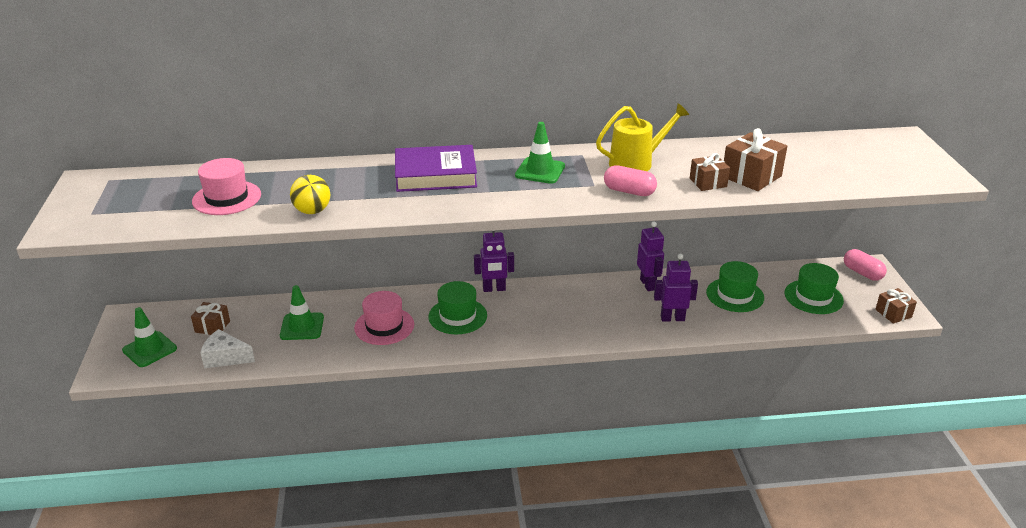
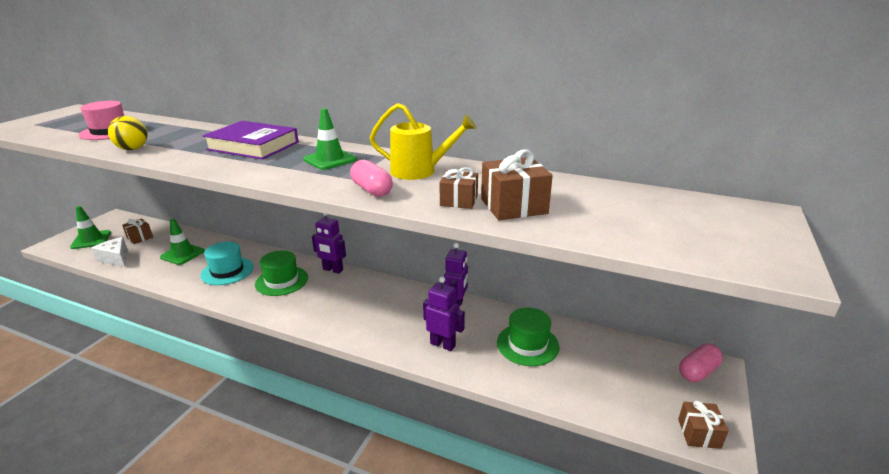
camera: 30 degrees right, 5 degrees down
pink hat [354,291,414,345] -> turquoise hat [200,242,254,285]
green hat [785,263,844,314] -> none
pink capsule [844,249,887,281] -> pink capsule turned 60 degrees clockwise [679,343,723,382]

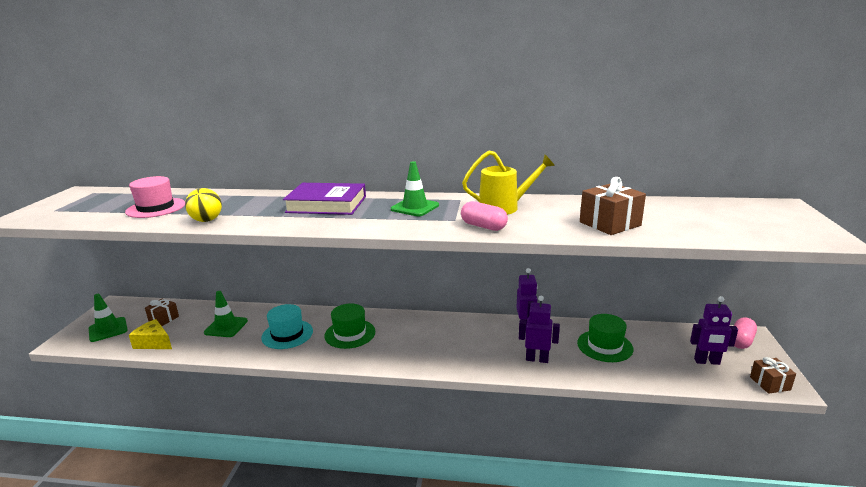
camera: 15 degrees left, 5 degrees down
white cheese [91,237,128,267] -> yellow cheese [129,319,172,349]
purple robot [312,213,346,274] -> purple robot moved to [690,296,738,365]
brown gift [439,167,478,209] -> none

